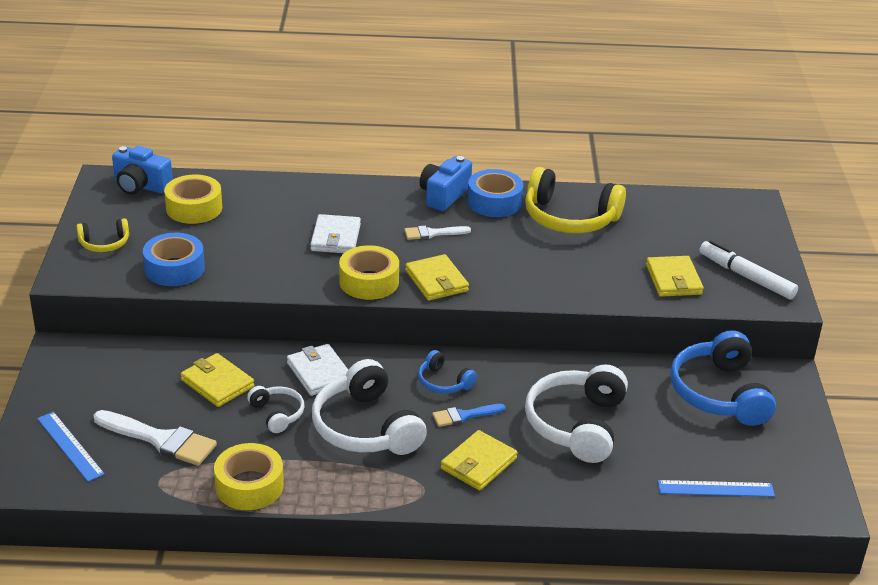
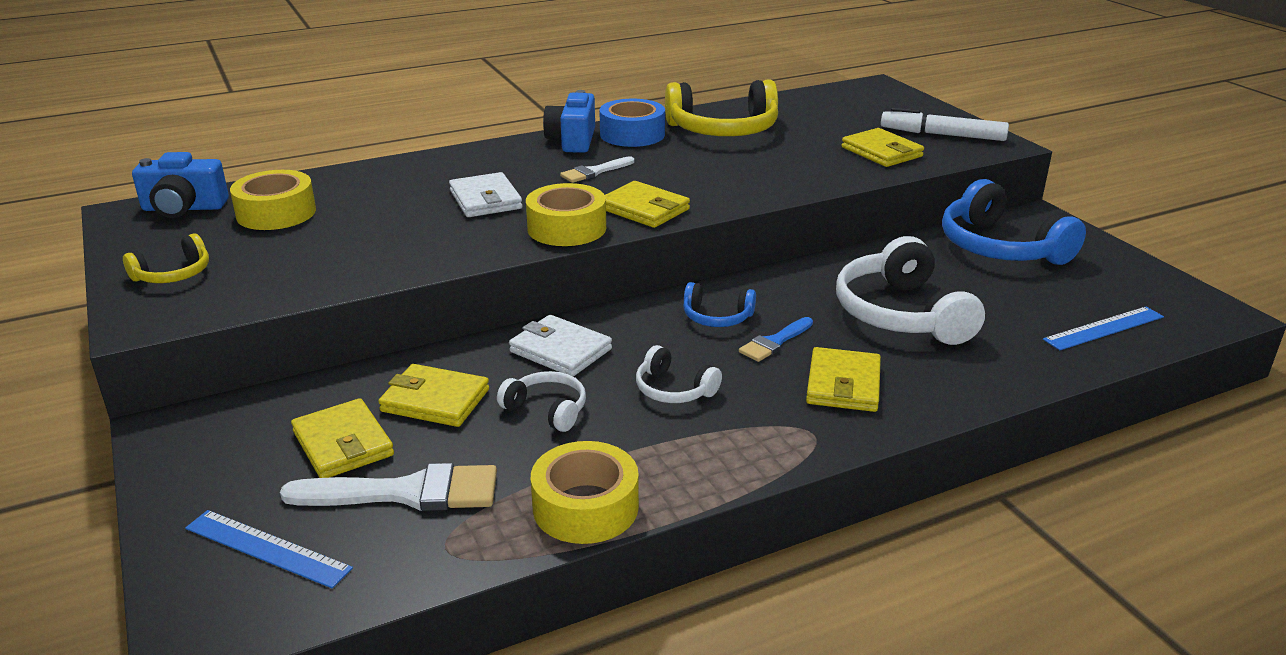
camera: 25 degrees left, 5 degrees down
blue tape [143,233,205,286] -> none
white headphones [312,359,427,455] -> white headphones [636,345,722,403], size x0.51
none -> yellow wallet [291,398,394,478]

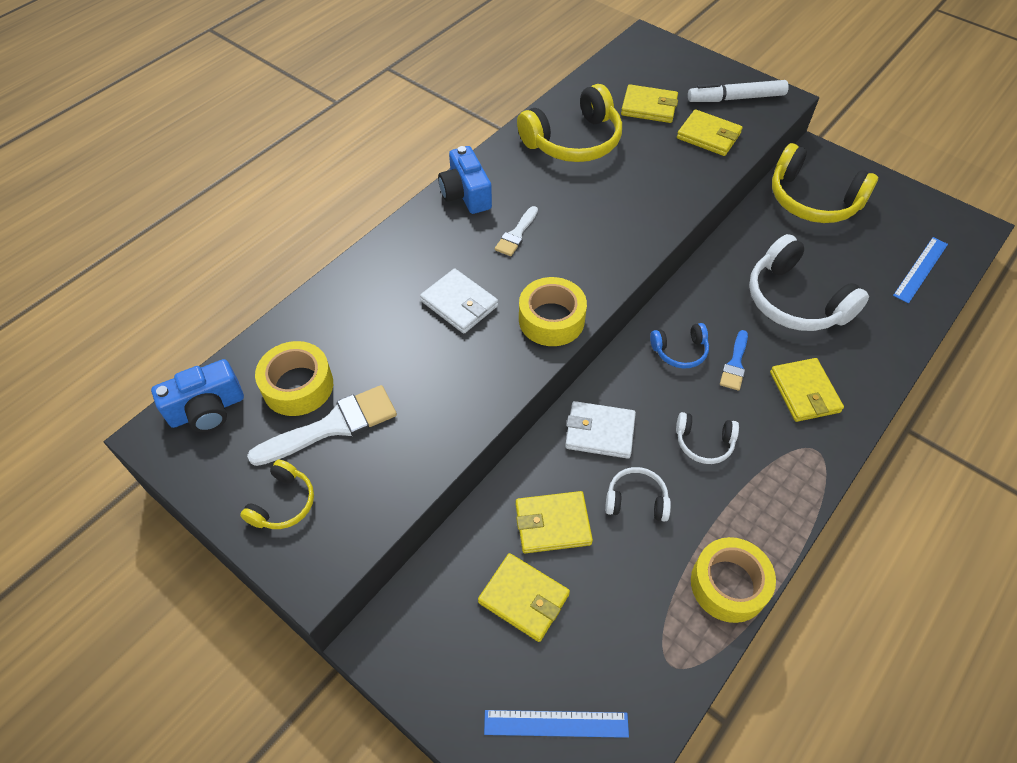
camera: 25 degrees left, 25 degrees up
white brush [280,463,497,511] -> white brush moved to [247,385,397,466]
blue tape [599,99,665,147] -> none
yellow wallet [605,181,690,228] -> yellow wallet moved to [621,84,678,123]
blue headphones [942,179,1086,265] -> yellow headphones [772,143,878,223]

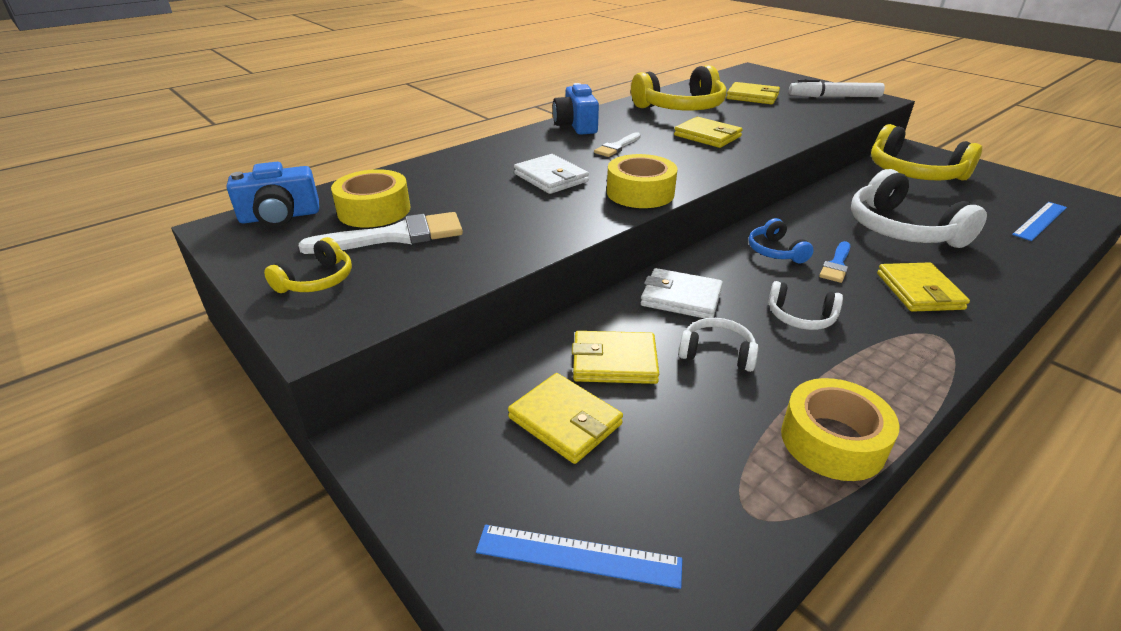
camera: 10 degrees right, 20 degrees down
blue headphones [650,323,709,369] -> blue headphones turned 75 degrees clockwise [748,218,814,263]
yellow wallet [677,109,743,156] -> yellow wallet moved to [674,117,743,148]

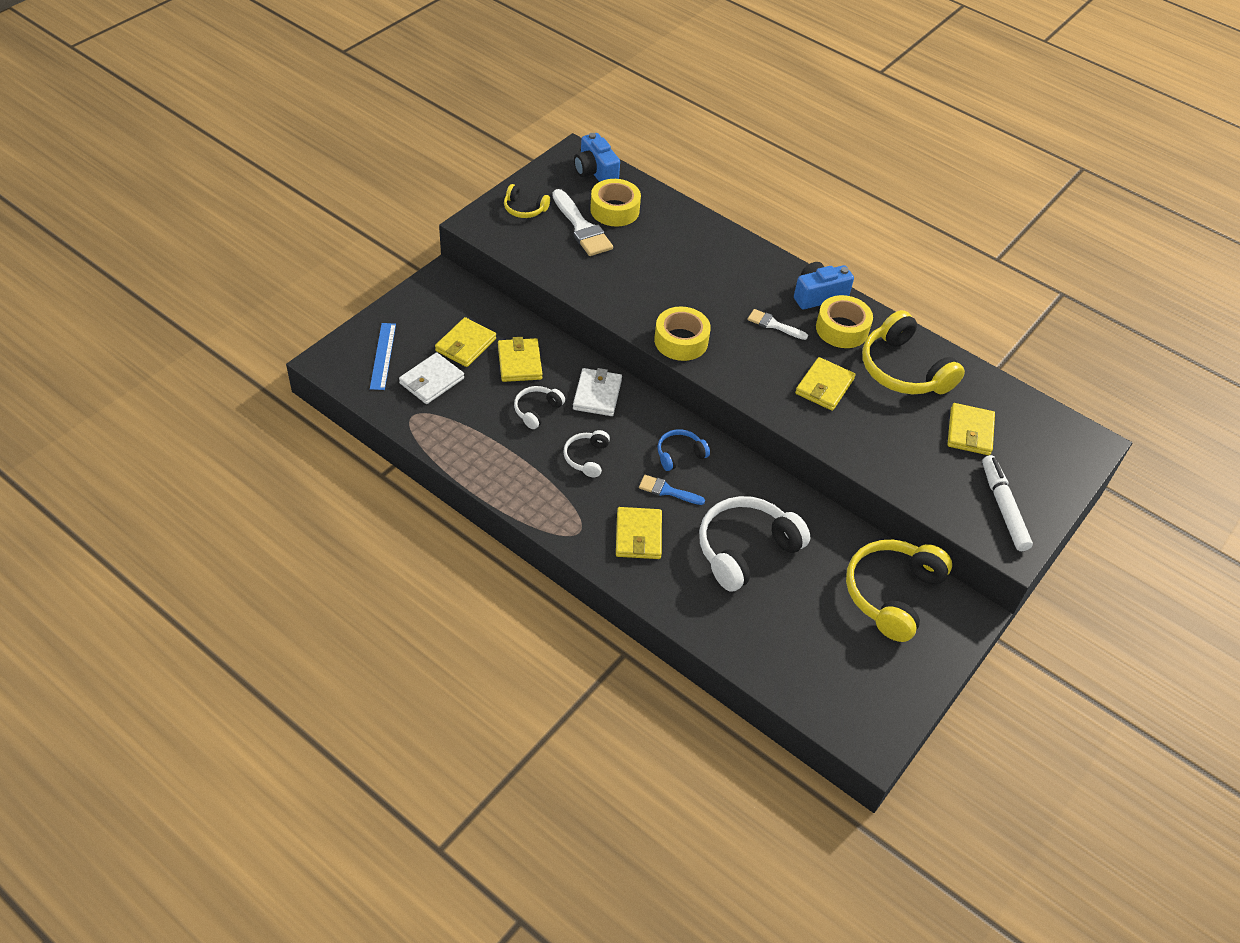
camera: 75 degrees right, 15 degrees up
white wallet [514,154,589,194] -> white wallet moved to [399,352,464,404]
white headphones [678,318,759,372] -> white headphones turned 150 degrees counterclockwise [514,386,565,429]
yellow tape [781,378,900,481] -> yellow tape moved to [816,295,873,348]
yellow wallet [877,262,970,312] -> yellow wallet turned 75 degrees counterclockwise [616,507,662,559]
blue ruler [1012,202,1067,241] -> none

